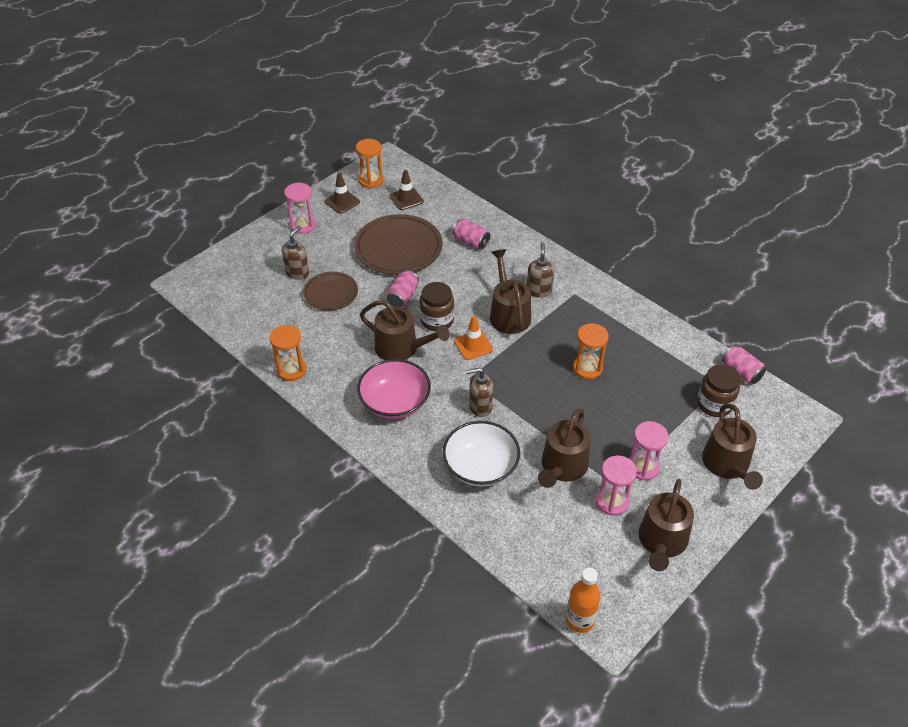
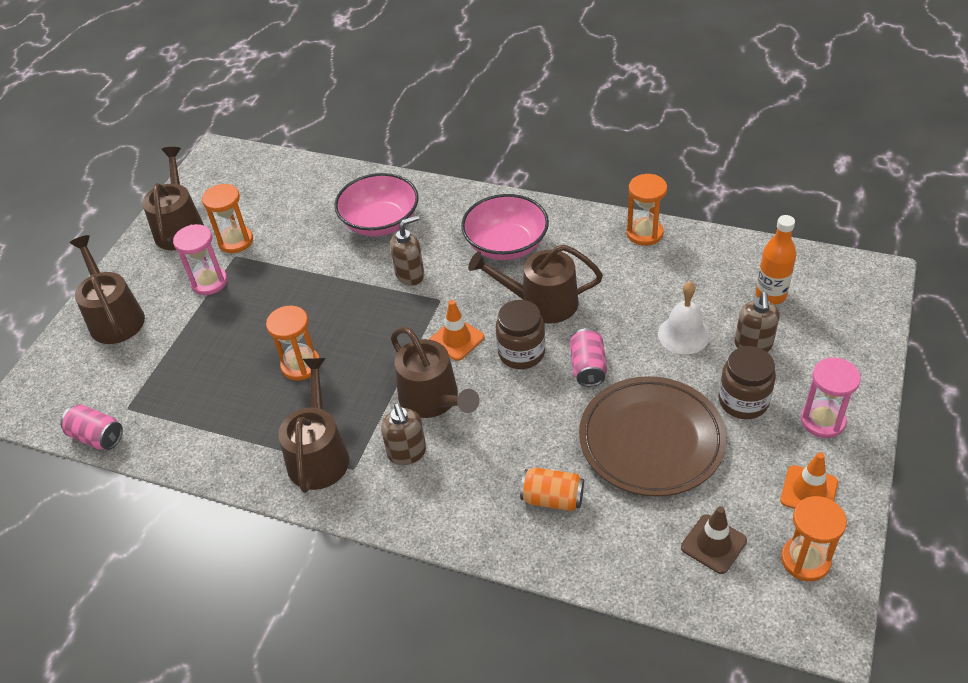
camera: 160 degrees right, 0 degrees up
brown plate [303,272,358,311] -> white bell [658,282,710,354]
brown traffic cone [325,173,360,214] -> orange traffic cone [780,452,838,509]
white bowl [443,421,520,487] -> pink bowl [334,173,419,236]
pink can [452,219,491,249] -> orange can [520,467,584,511]
brown watering can [538,408,590,488] -> brown watering can moved to [278,358,349,493]
orange bottle [566,567,601,633] -> orange bottle moved to [755,215,796,305]
pink hourglass [596,455,637,516] -> orange hourglass [202,184,253,253]
brown jar [697,365,740,417] -> brown jar moved to [719,346,776,419]

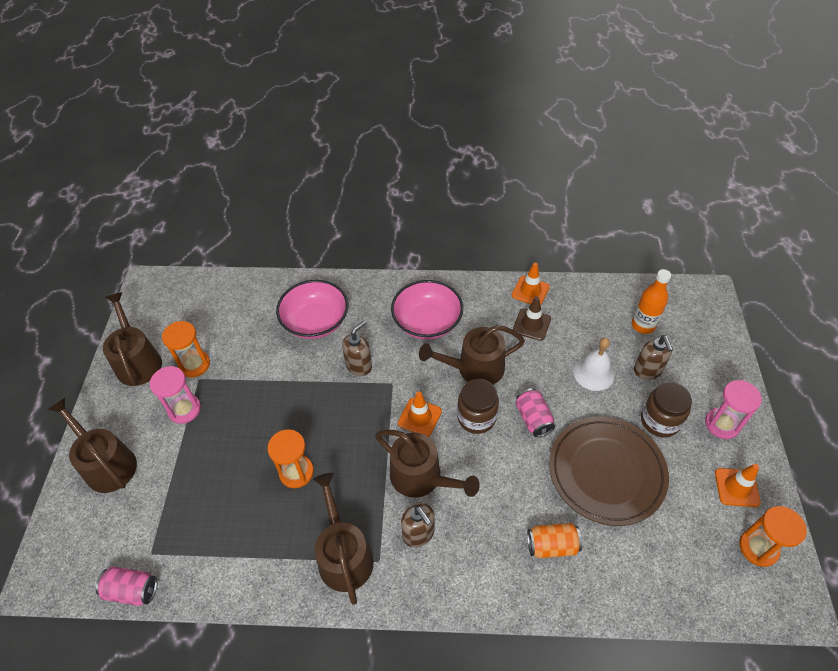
camera: 20 degrees left, 5 degrees up
orange hourglass [626,174,667,246] -> orange traffic cone [512,263,550,306]
brown traffic cone [681,506,747,574] -> brown traffic cone moved to [513,296,551,341]

